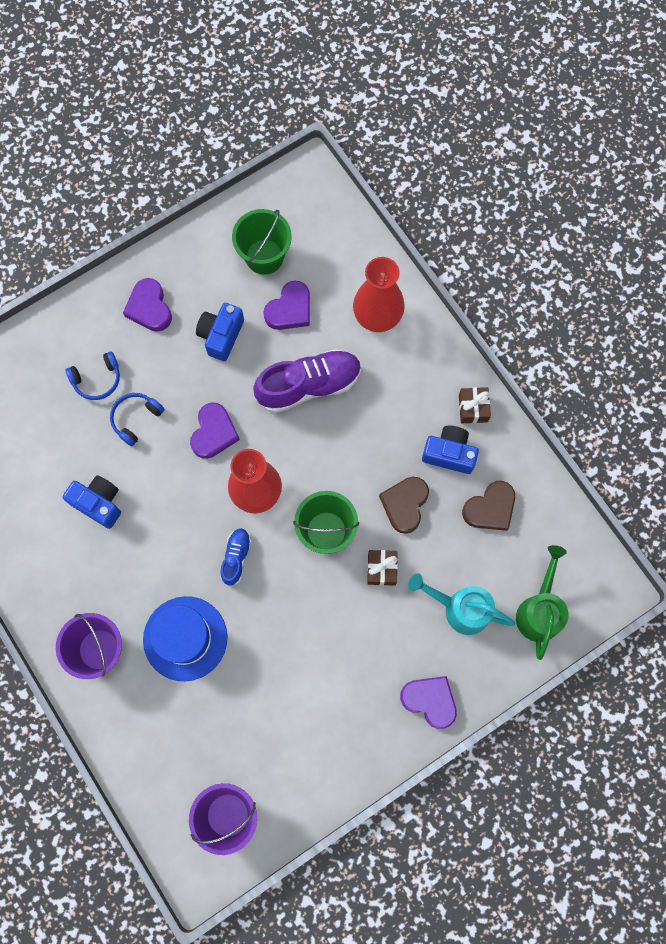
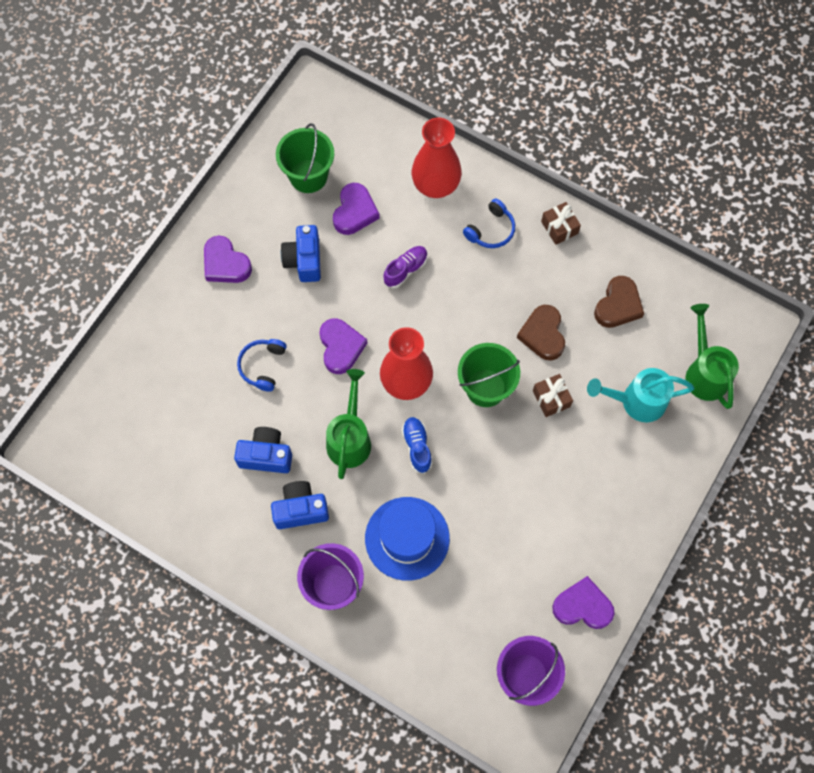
camera: 25 degrees left, 5 degrees down
blue headphones [66,351,120,400] -> blue headphones moved to [463,199,515,248]
purple shoe [253,349,361,413] -> purple shoe [383,246,428,288], size x0.52
purple heart [400,676,457,729] -> purple heart moved to [552,576,615,629]
blue camera [422,426,479,474] -> blue camera moved to [271,481,329,529]
none -> green watering can [326,369,371,479]

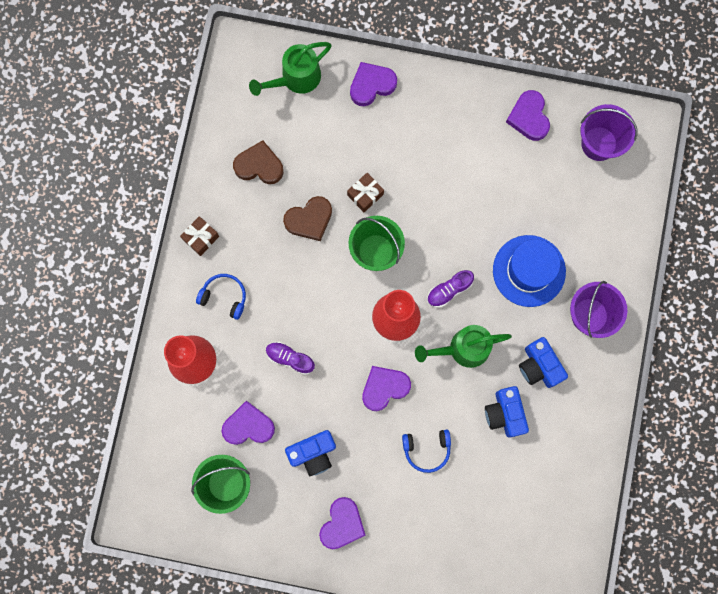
camera: 110 degrees left, 10 degrees up
blue shoe [402,417,432,474] -> purple shoe [427,270,474,308]
turquoise watering can [587,368,694,422] -> none
none -> purple heart [350,62,397,106]

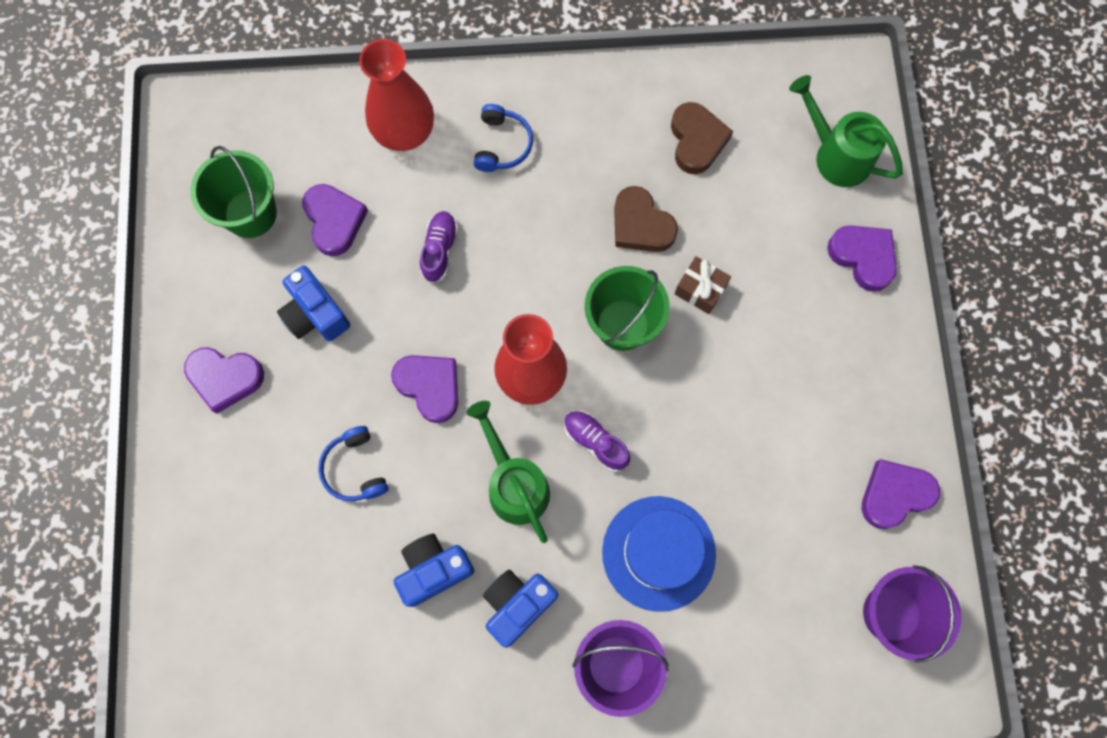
camera: 75 degrees right, 5 degrees down
brown gift [180,216,219,256] -> none

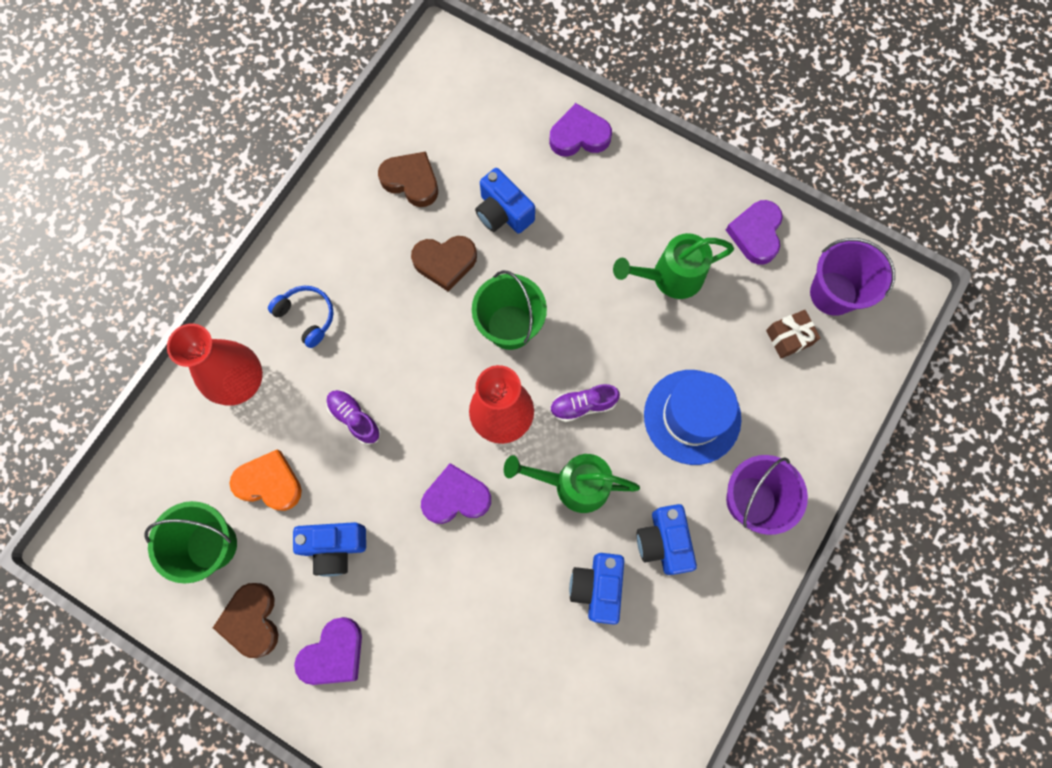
camera: 55 degrees left, 0 degrees up
purple heart [302,184,368,256] -> orange heart [229,449,302,511]
blue headphones [318,426,388,501] -> none
brown gift [675,256,731,314] -> brown gift moved to [766,310,820,359]
green watering can [789,75,903,187] -> green watering can moved to [613,233,734,299]
none -> brown heart [213,583,278,658]
none -> blue camera [475,168,535,234]

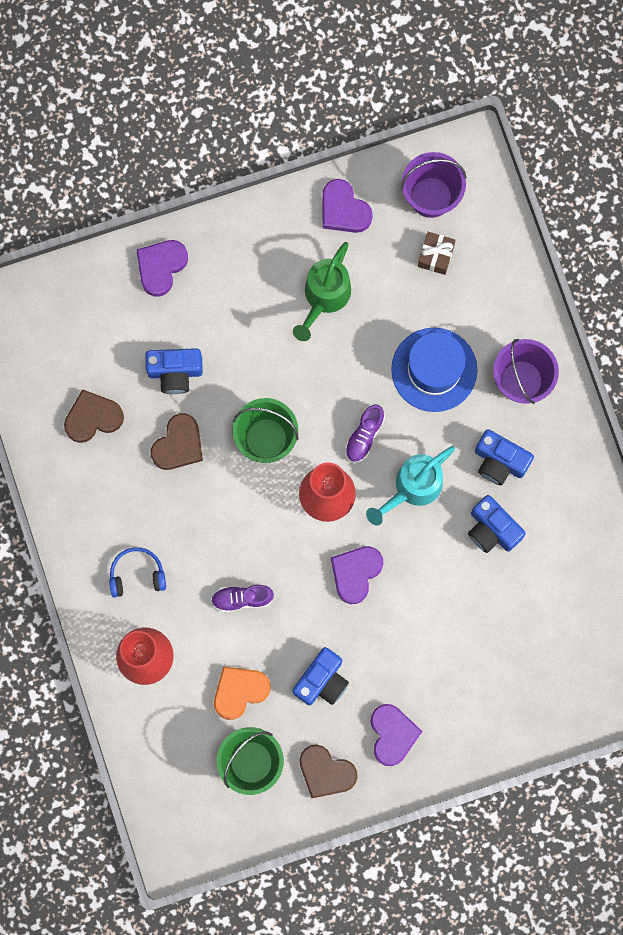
camera: 50 degrees left, 5 degrees up
green watering can [504,454,640,513] -> turquoise watering can [366,446,455,526]

